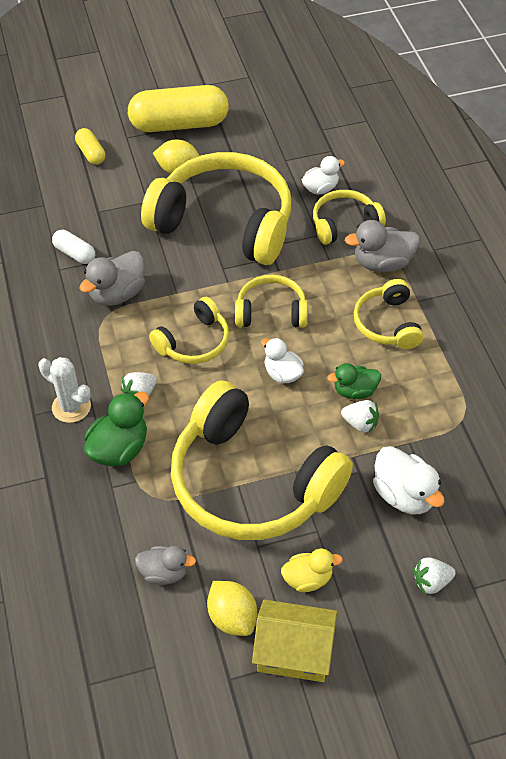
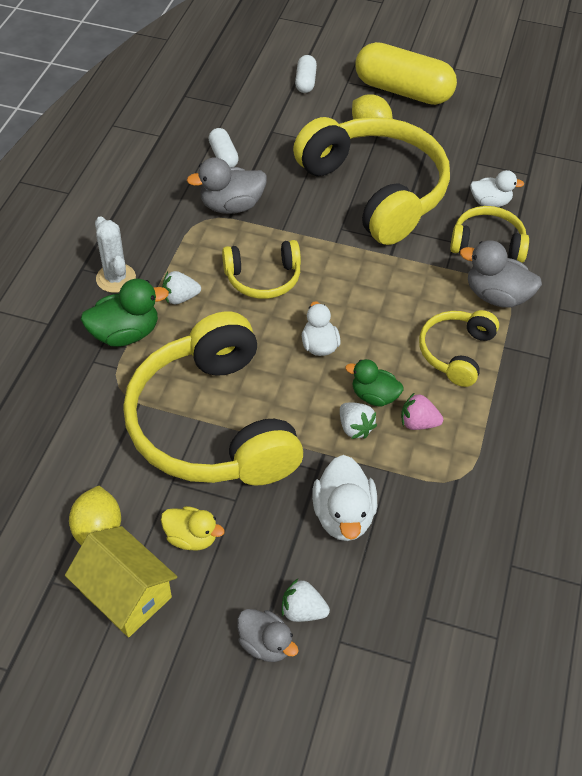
camera: 30 degrees right, 0 degrees up
yellow capsule [75,128,105,165] -> white capsule [295,55,317,93]
grey duck [135,546,196,585] -> grey duck moved to [237,609,299,662]
yellow headphones [235,275,308,328] -> none
none -> pink strawberry [401,393,443,430]

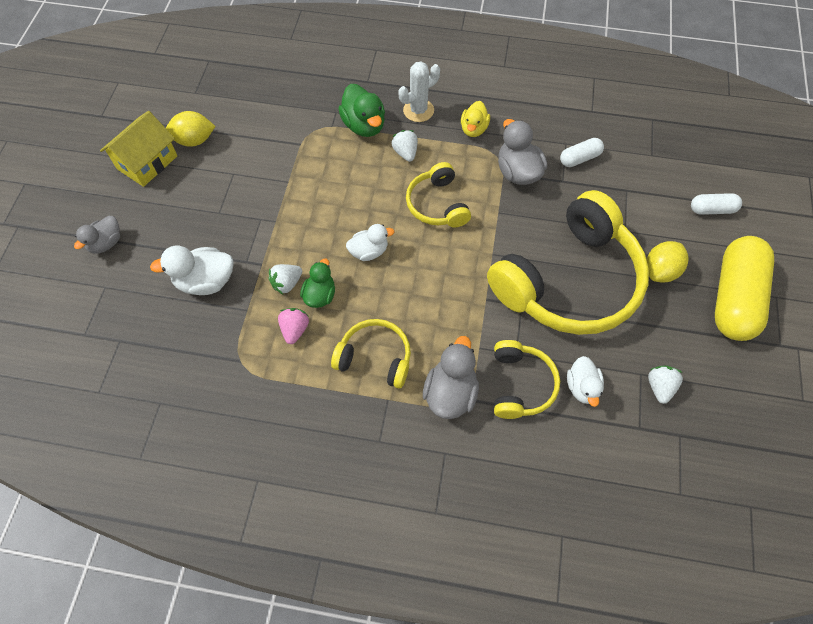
camera: 85 degrees right, 10 degrees up
yellow headphones [123,311,303,486] -> none
yellow duck [161,506,225,551] -> yellow duck moved to [461,101,490,137]
white strawberry [282,579,330,622] -> white strawberry moved to [648,366,683,404]

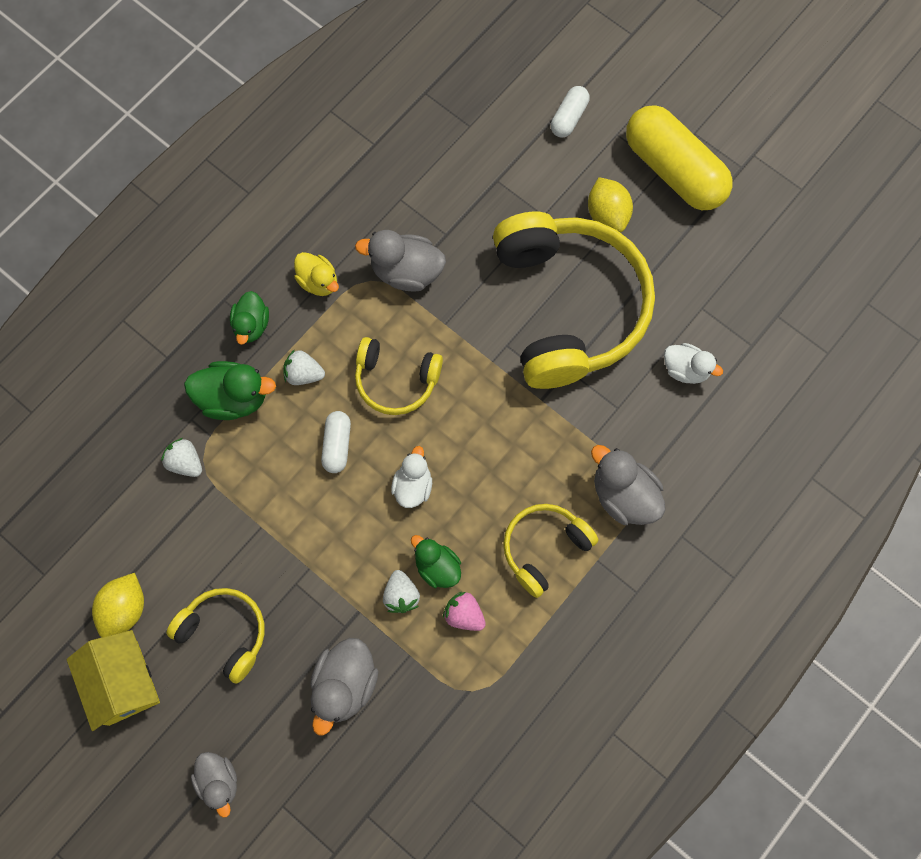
camera: 60 degrees left, 10 degrees up
white duck [150,246,234,295] -> grey duck [310,638,378,735]
white cactus [399,62,440,122] -> green duck [230,291,269,345]
yellow headphones [494,340,560,419] -> yellow headphones moved to [166,588,265,684]
white capsule [560,138,604,167] -> white capsule moved to [321,411,351,473]
white strawberry [648,366,683,404] -> white strawberry moved to [161,438,202,477]

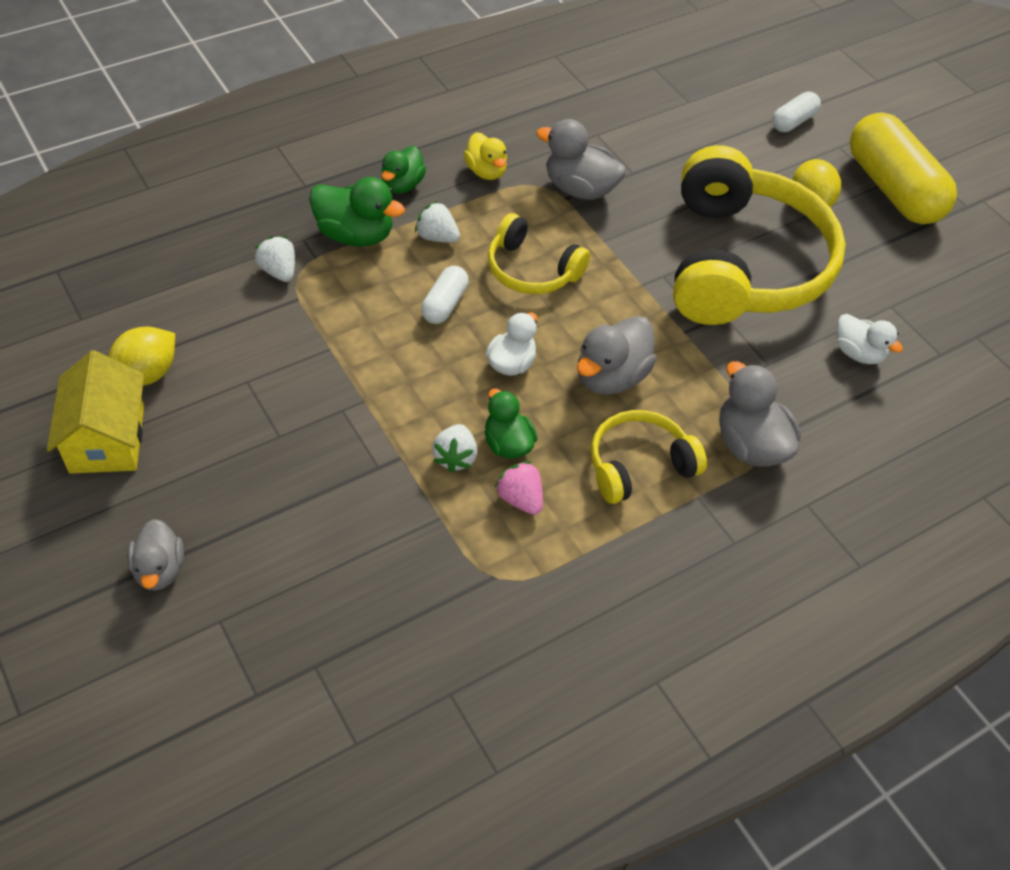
camera: 15 degrees right, 20 degrees down
yellow headphones [166,588,265,684] -> none
grey duck [310,638,378,735] -> grey duck moved to [577,316,657,395]

